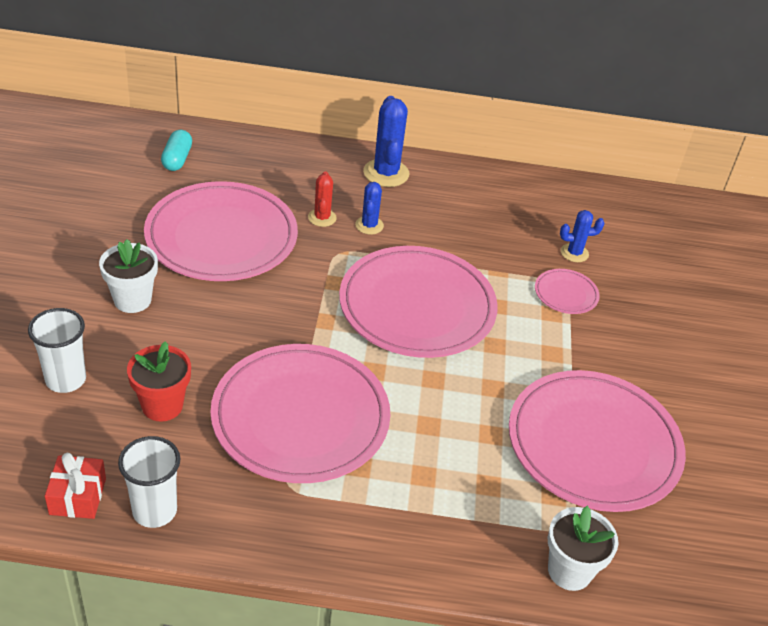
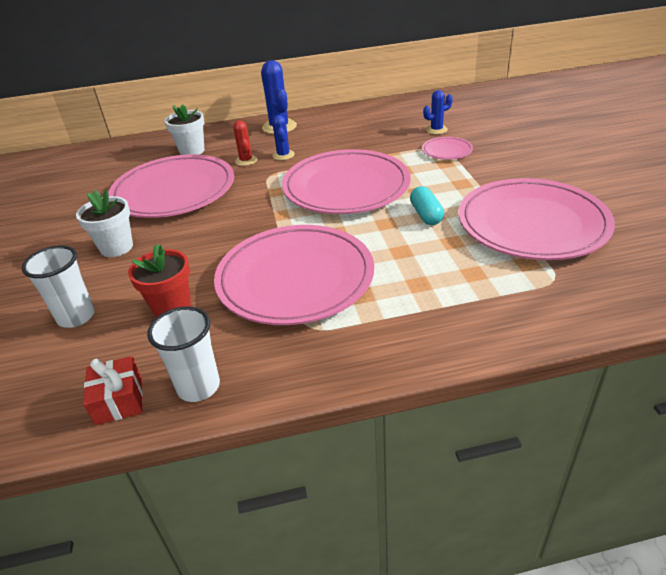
camera: 10 degrees left, 5 degrees down
turquoise capsule [161,130,192,171] -> turquoise capsule moved to [410,186,444,225]
white flower pot [548,506,618,591] -> white flower pot moved to [164,104,204,155]

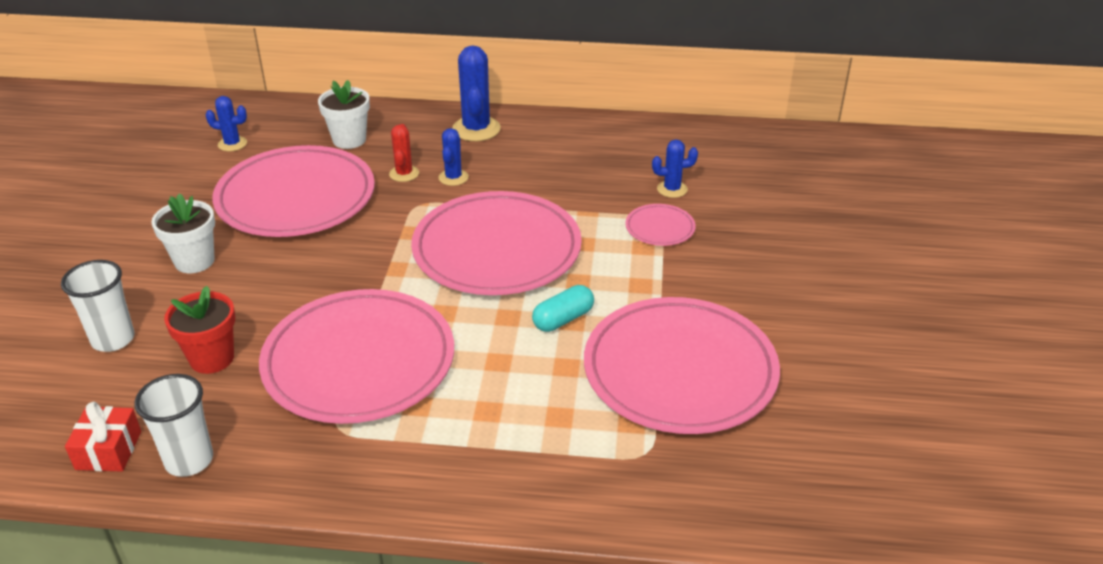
camera: 15 degrees right, 0 degrees up
turquoise capsule [410,186,444,225] -> turquoise capsule turned 45 degrees clockwise [532,285,594,332]
none -> blue cactus [205,96,247,151]

